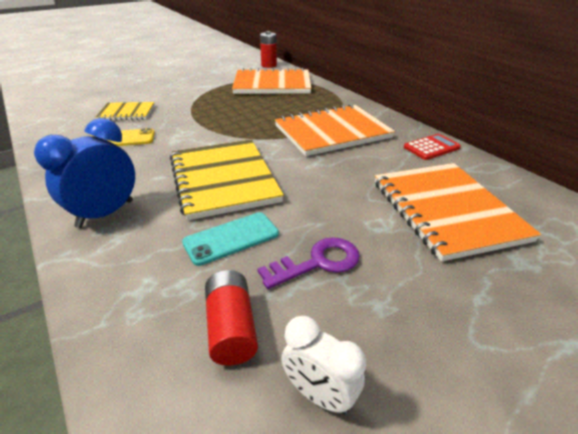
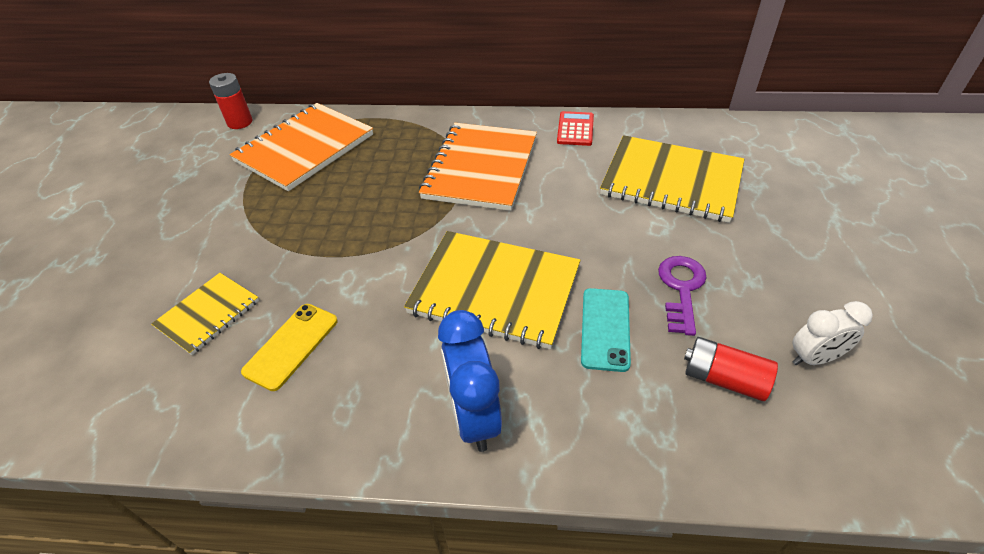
camera: 50 degrees left, 10 degrees up
orange notebook [375,163,541,262] -> yellow notebook [600,135,745,223]

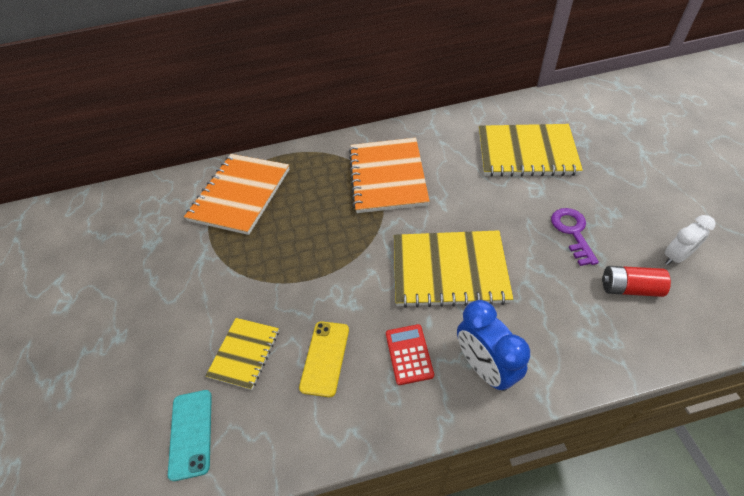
camera: 15 degrees left, 5 degrees up
red battery [209,73,252,129] -> none
red calculator [557,111,594,146] -> red calculator moved to [386,324,434,385]
turquoise phone [581,288,631,372] -> turquoise phone moved to [168,390,212,481]

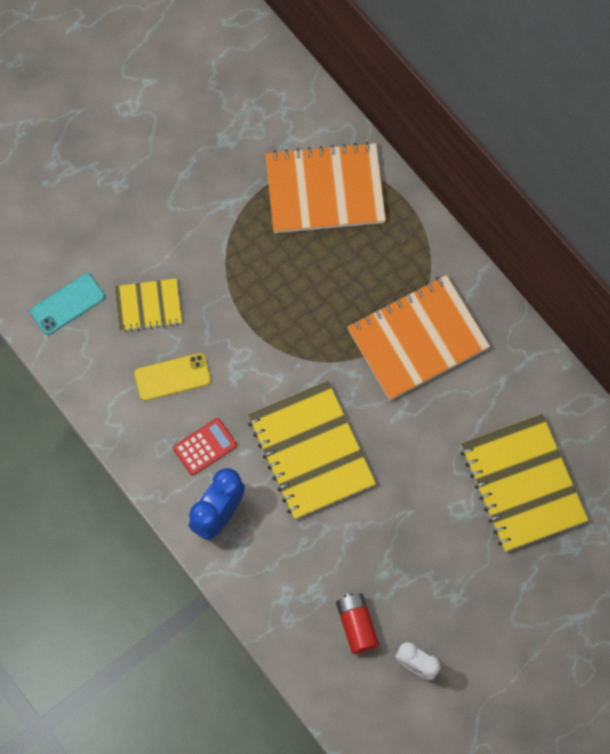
camera: 60 degrees right, 20 degrees up
purple key [551,208,599,266] -> none

